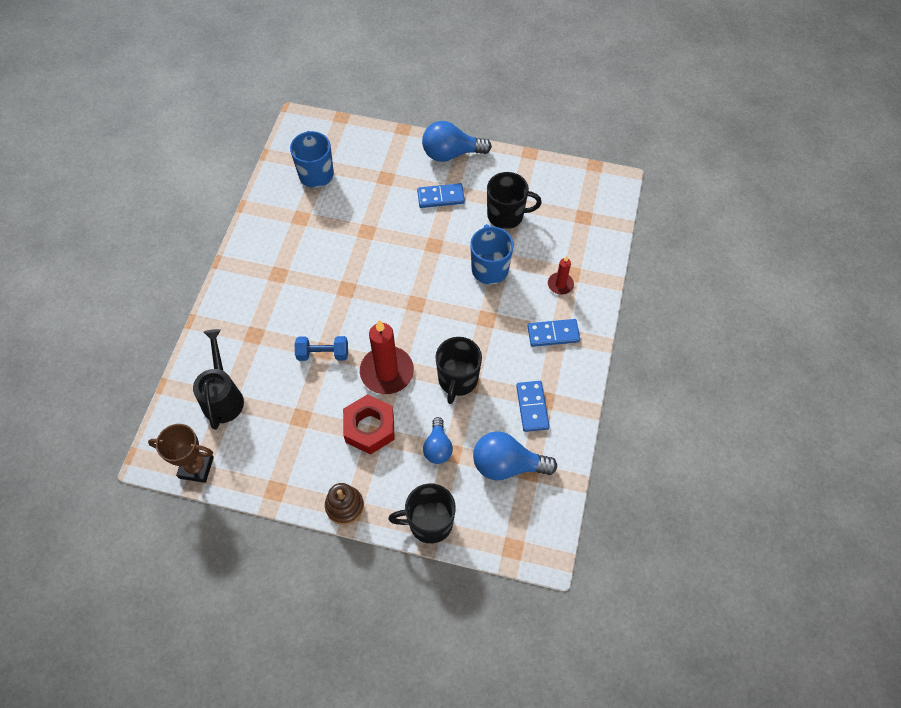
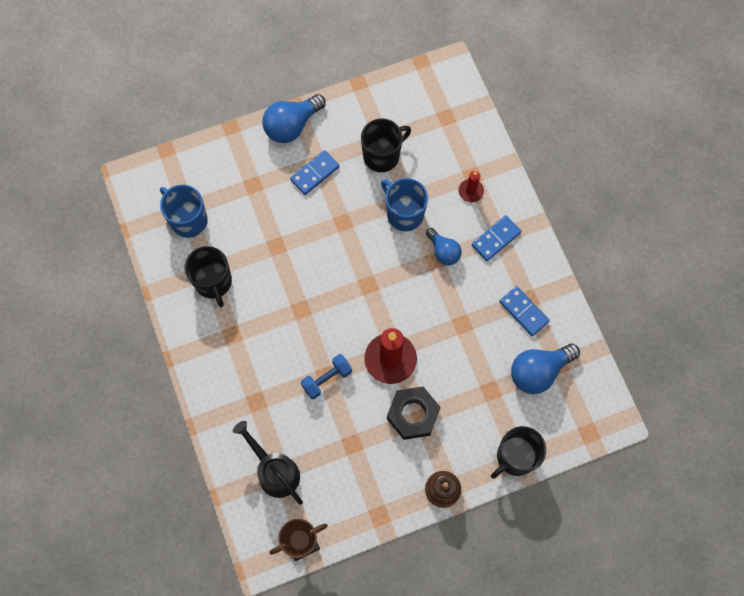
camera: 35 degrees left, 10 degrees up
red nut [343,394,395,455] -> black nut [387,387,441,440]
blue light bulb [423,417,453,464] -> blue light bulb moved to [426,228,462,265]
black mug [435,337,482,404] -> black mug moved to [185,246,232,307]

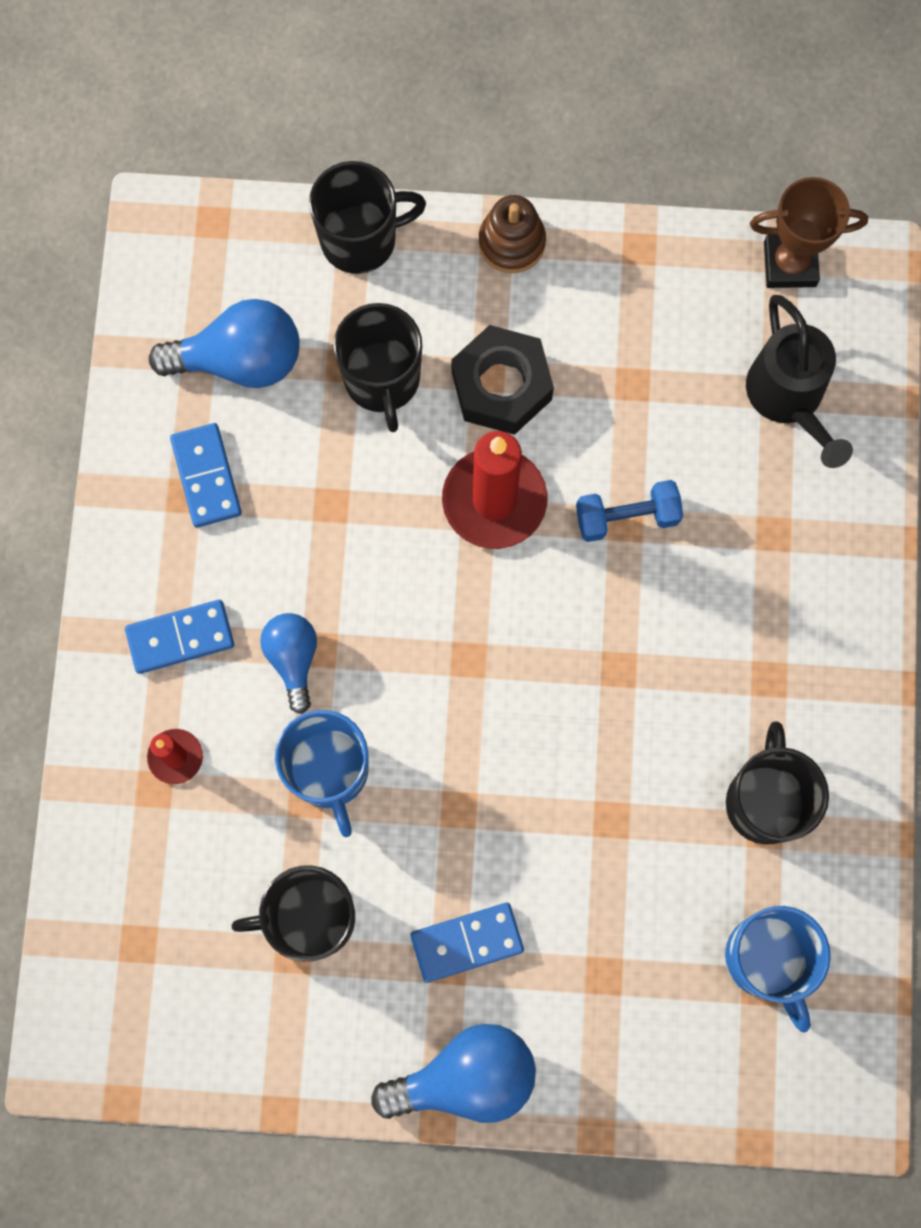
camera: 155 degrees left, 5 degrees up
none -> black mug [333,303,422,432]

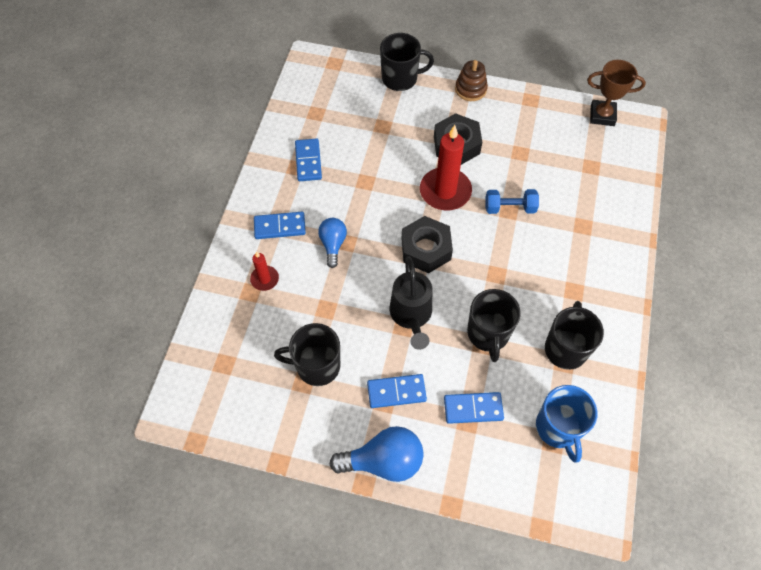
camera: 10 degrees right, 15 degrees down
blue light bulb [149,299,300,388] -> none
blue mug [275,710,369,837] -> none
black mug [333,303,422,432] -> black mug moved to [467,289,520,362]
black watering can [746,295,853,468] -> black watering can moved to [390,256,432,350]
none -> black nut [401,216,453,273]
none -> blue domino [444,392,504,424]

